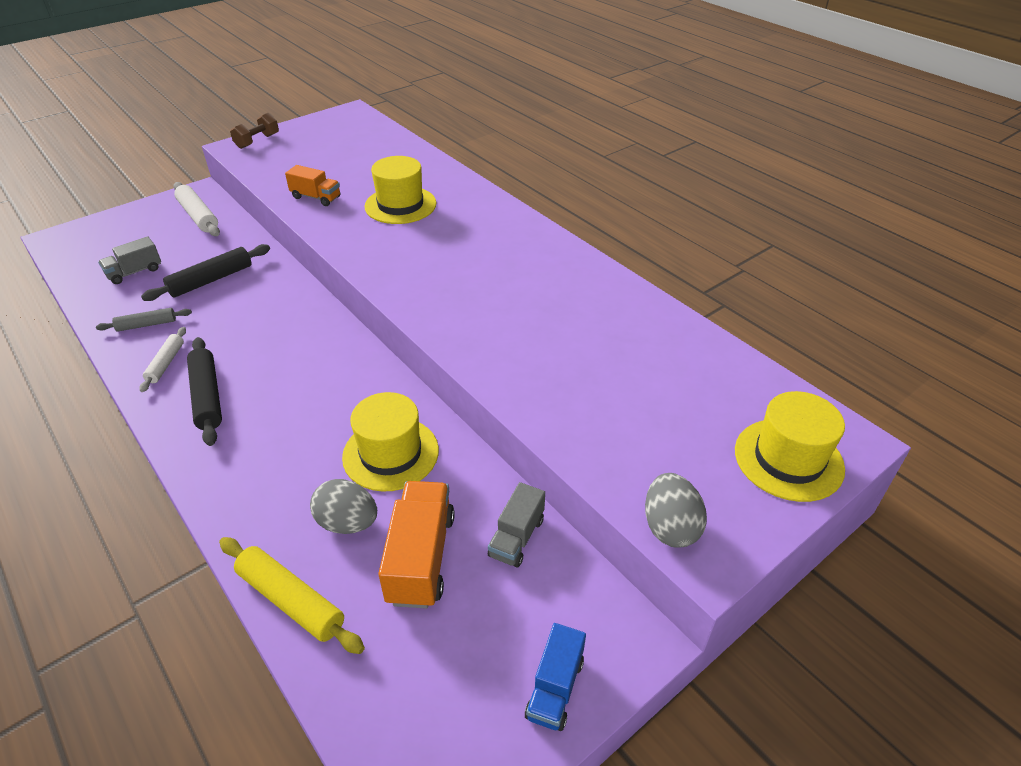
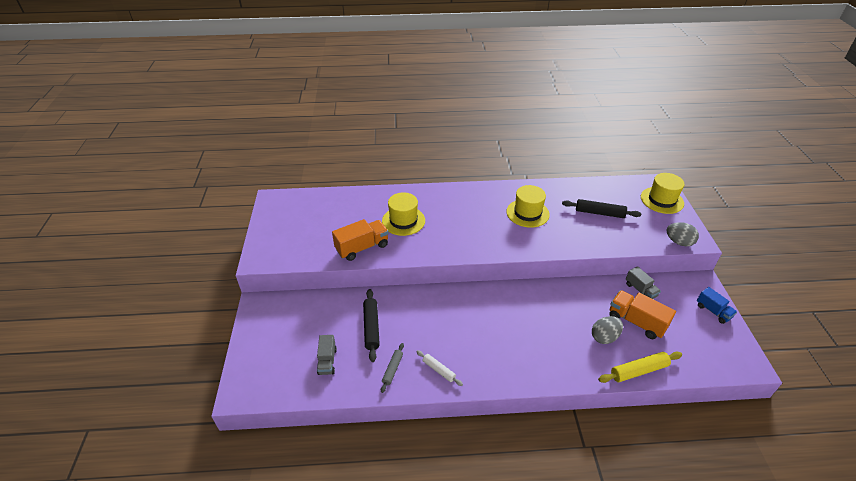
camera: 55 degrees left, 0 degrees up
white rolling pin [173,182,220,236] -> none
black rolling pin [187,337,222,446] -> black rolling pin moved to [562,199,641,218]
brown dumbbell [230,113,279,149] -> none
orange truck [285,165,340,206] -> orange truck [332,219,389,261], size x1.59
yellow hat [342,392,439,492] -> yellow hat moved to [506,185,550,228]

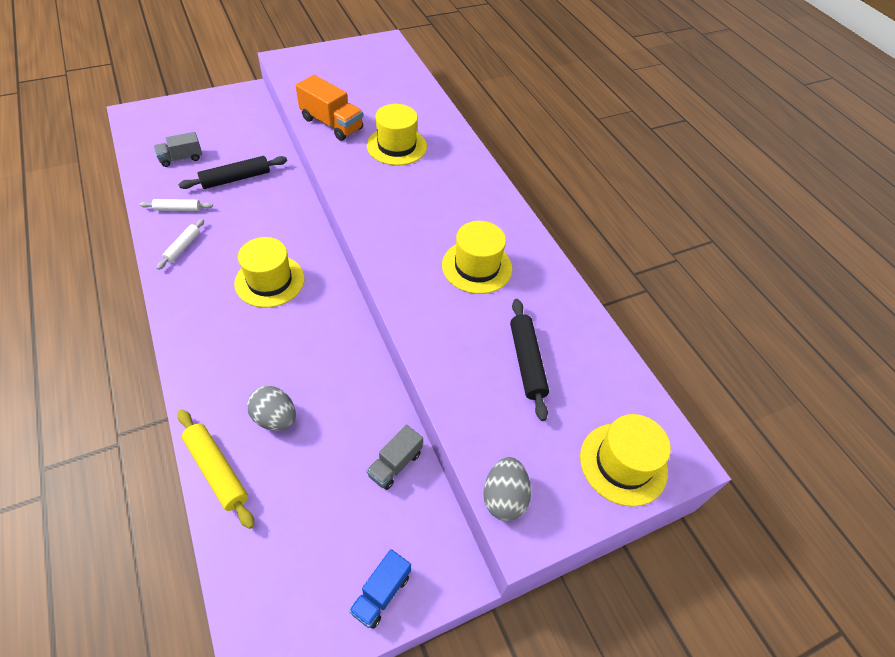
camera: 65 degrees right, 10 degrees up
grey rolling pin [381,343,404,393] -> white rolling pin [139,199,213,211]
orange truck [609,290,676,339] -> none
none -> yellow hat [234,237,305,308]

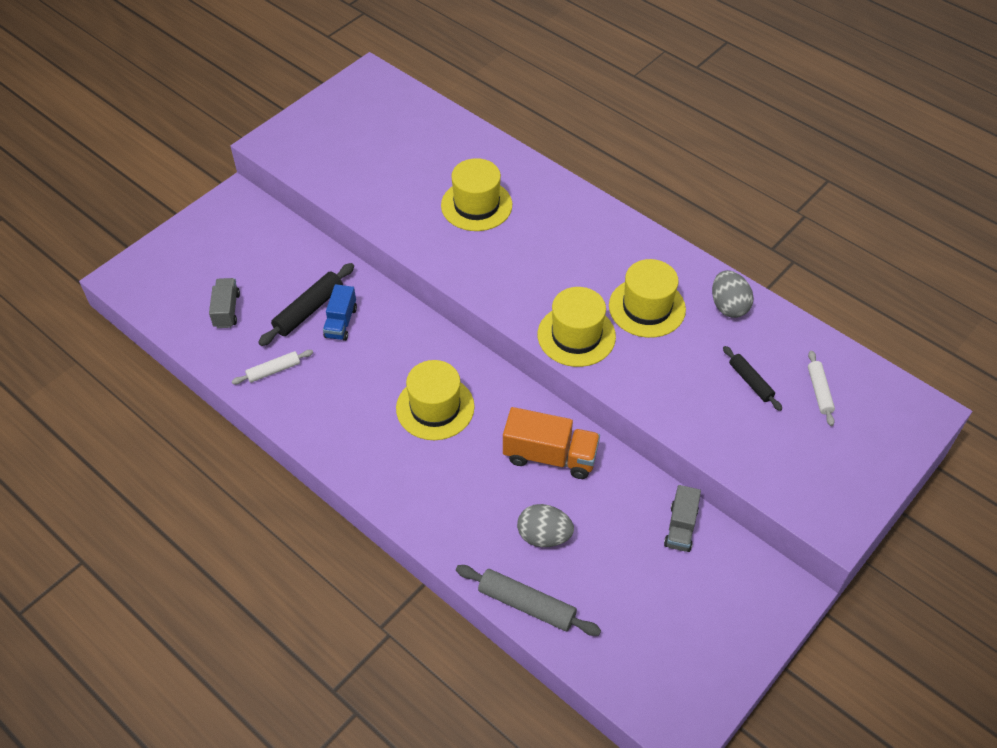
camera: 20 degrees left, 0 degrees up
grey truck [154,132,202,167] -> grey truck turned 135 degrees clockwise [209,278,240,328]
white rolling pin [157,219,204,270] -> white rolling pin moved to [808,350,835,426]
yellow rolling pin [178,409,254,529] -> grey rolling pin [456,565,601,636]
orange truck [296,75,363,141] -> orange truck moved to [503,407,600,479]
blue truck [349,549,411,629] -> blue truck moved to [323,284,357,341]
grey egg [483,457,531,521] -> grey egg moved to [712,270,754,318]
black rolling pin [510,299,549,421] -> black rolling pin [723,346,782,411], size x0.62
yellow hat [580,414,671,507] -> yellow hat moved to [538,287,616,367]

